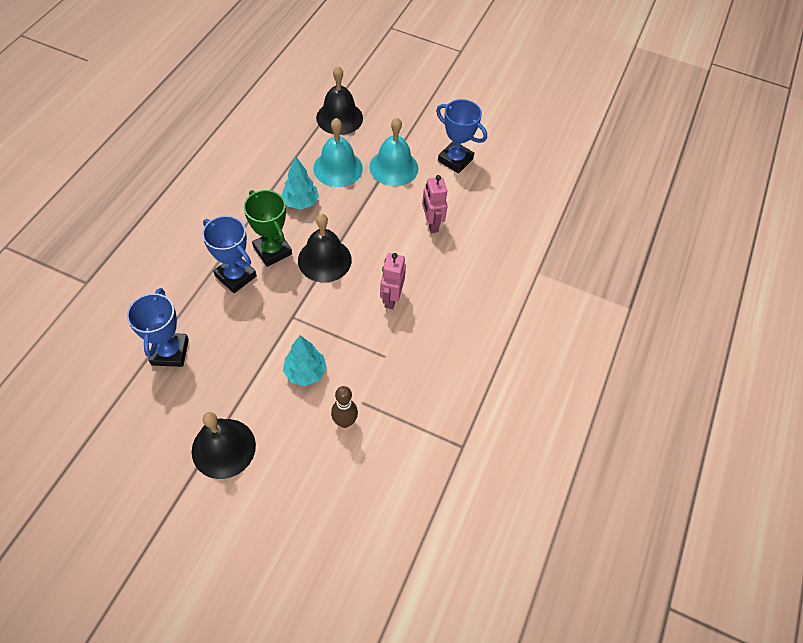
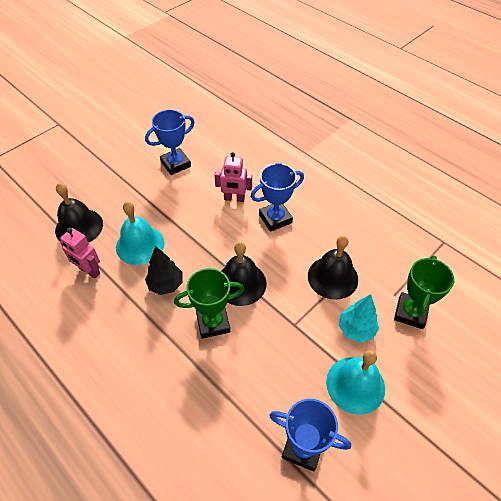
camera: 65 degrees left, 5 degrees down
black bell [192,412,256,479] -> black bell moved to [308,236,358,300]
blue trophy [202,216,257,293] -> blue trophy moved to [251,163,304,232]
turquoise tree [282,156,319,209] -> black tree [145,246,182,295]
brown bowling pin [331,386,358,428] -> green trophy [394,255,454,329]
turquoise bell [370,118,418,186] -> turquoise bell moved to [326,350,385,415]
pink robot [380,253,406,309] -> pink robot moved to [60,228,100,279]

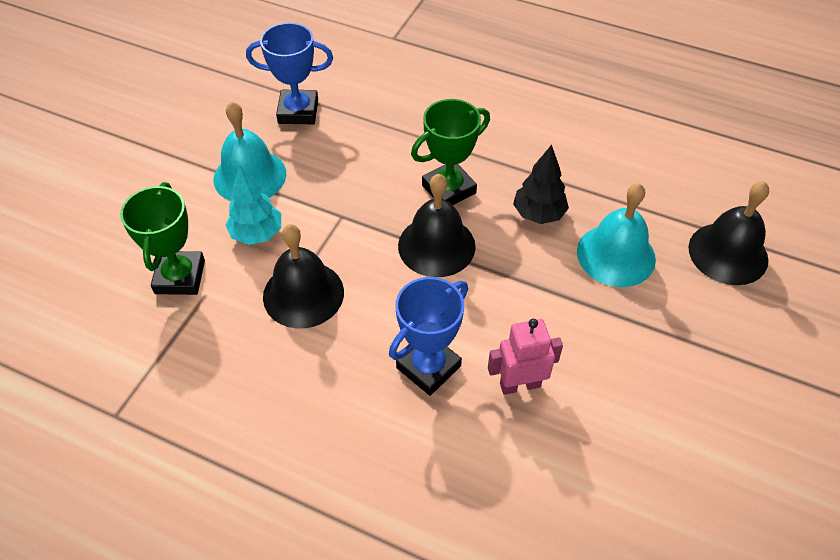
camera: 160 degrees right, 0 degrees up
pink robot [60,228,100,279] -> none
blue trophy [145,110,195,175] -> none

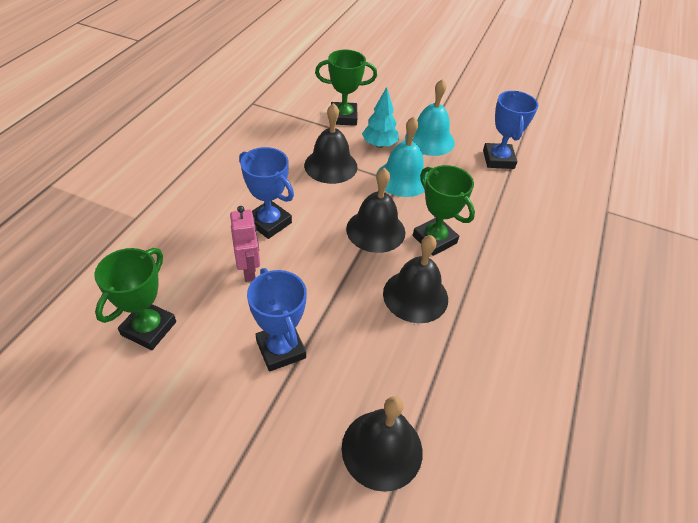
camera: 85 degrees right, 5 degrees down
black tree [513,145,569,224] -> black bell [383,235,448,323]
turquoise bell [577,183,656,287] -> turquoise bell moved to [376,117,427,197]
none -> green trophy [94,248,176,350]
none -> blue trophy [247,268,307,372]

